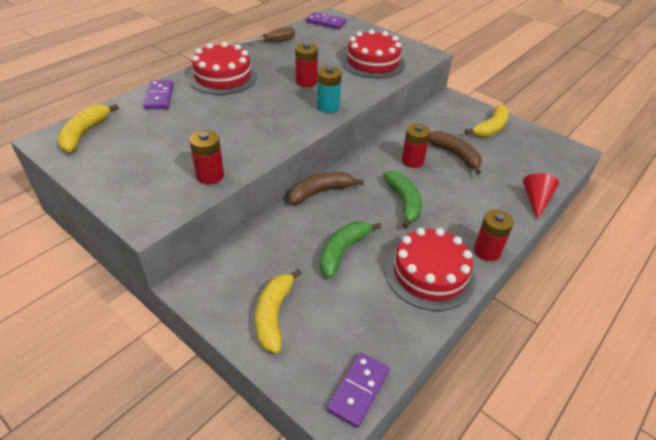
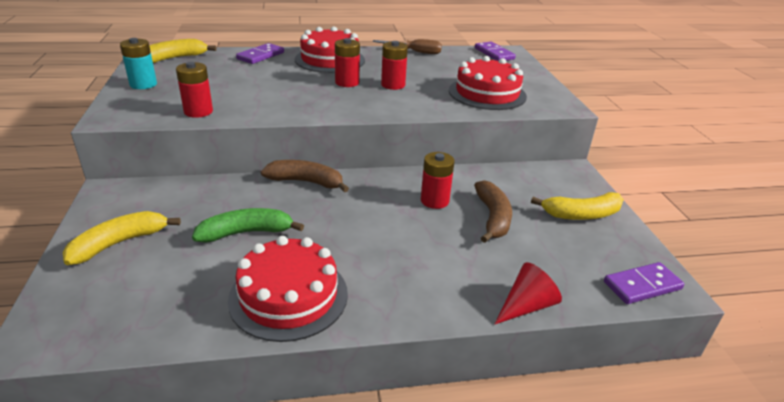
camera: 40 degrees right, 10 degrees down
turquoise battery [317,66,342,113] -> turquoise battery moved to [120,38,157,89]
purple domino [327,353,389,428] -> purple domino moved to [604,262,684,304]
green banana [383,170,422,229] -> none
red battery [474,210,514,261] -> red battery moved to [335,38,360,87]

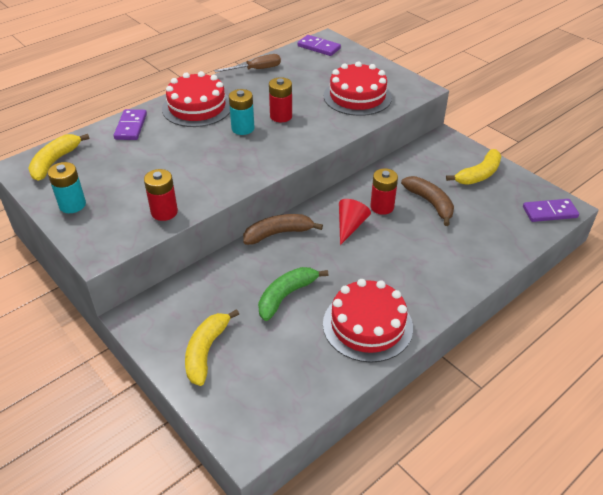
camera: 30 degrees left, 10 degrees up
red battery [335,38,360,87] -> turquoise battery [229,89,254,135]
red cone [495,262,562,324] -> red cone moved to [339,199,371,245]
purple domino [604,262,684,304] -> purple domino turned 45 degrees clockwise [523,199,579,222]

